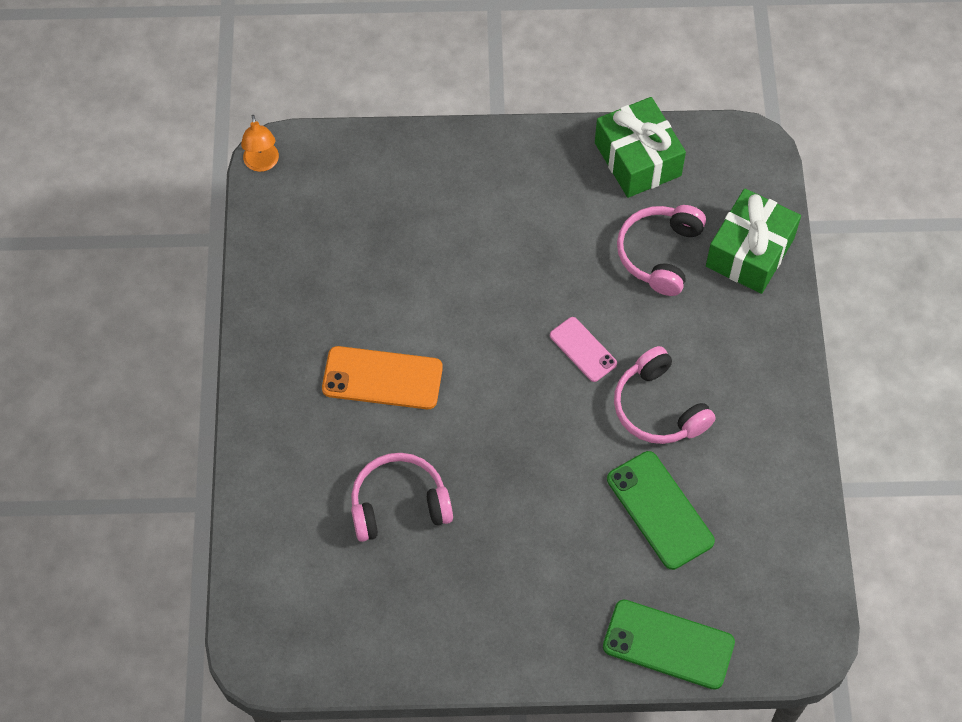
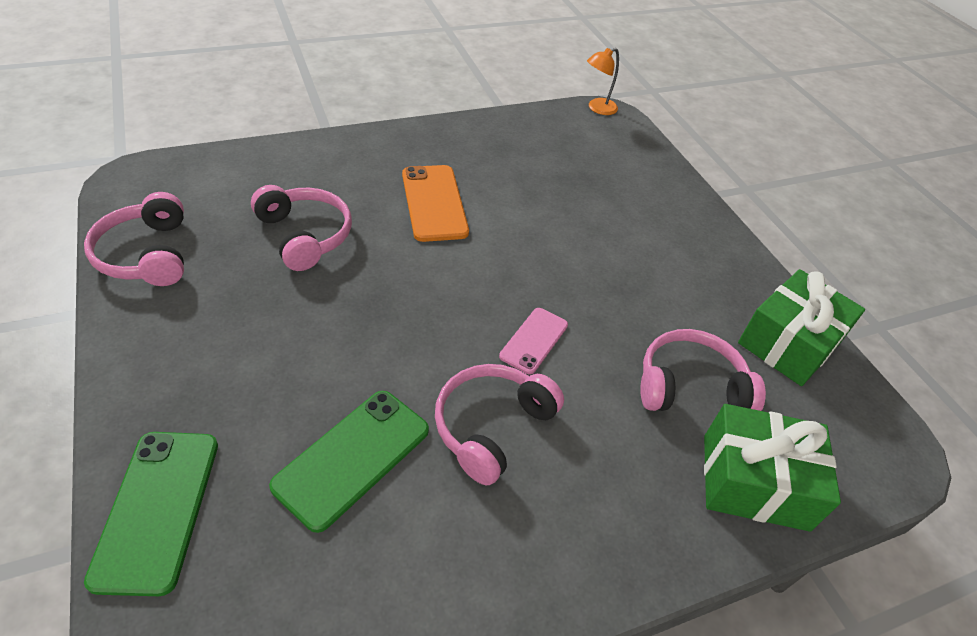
camera: 65 degrees right, 15 degrees down
none -> pink headphones [84,192,184,286]

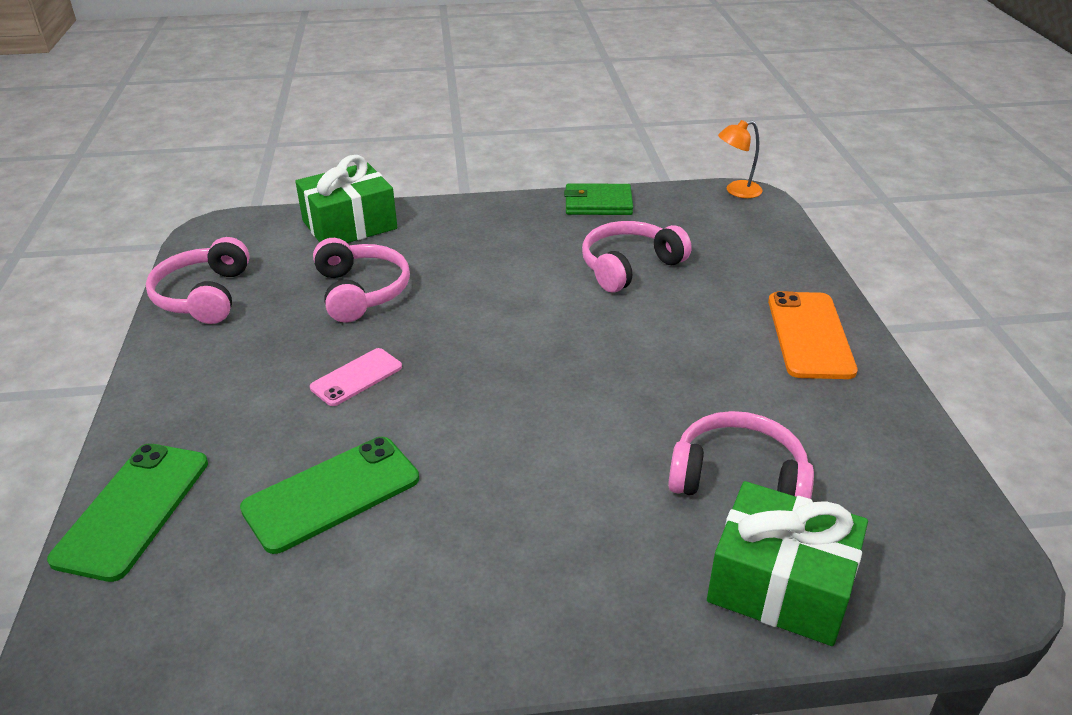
camera: 20 degrees right, 10 degrees down
orange phone [402,165,469,242] -> orange phone moved to [768,291,858,379]
pink headphones [435,364,564,485] -> pink headphones moved to [582,221,692,293]
pink phone [499,308,568,374] -> pink phone moved to [310,348,402,406]
green gift [738,269,865,386] -> green gift moved to [295,155,397,243]
none -> green wallet [564,183,633,215]

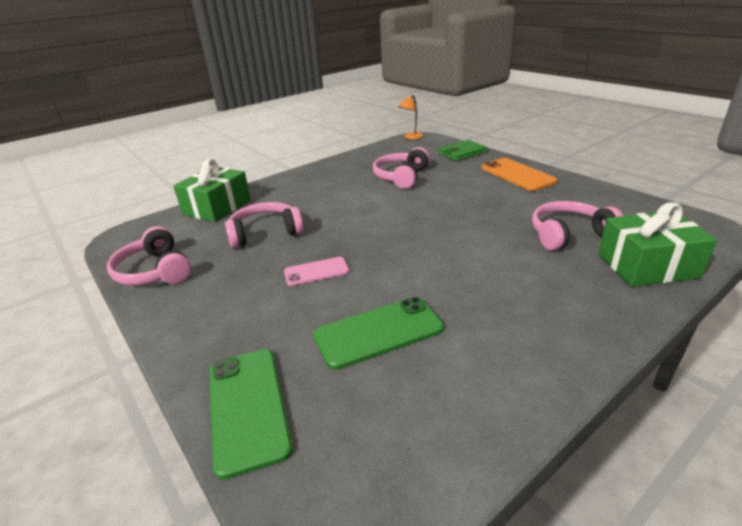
camera: 30 degrees left, 5 degrees down
green phone [240,437,419,554] -> green phone turned 45 degrees clockwise [314,297,444,370]
pink phone [310,348,402,406] -> pink phone turned 60 degrees clockwise [284,257,349,286]
pink headphones [313,238,410,323] -> pink headphones turned 60 degrees counterclockwise [225,202,304,248]
green wallet [564,183,633,215] -> green wallet moved to [439,140,487,161]

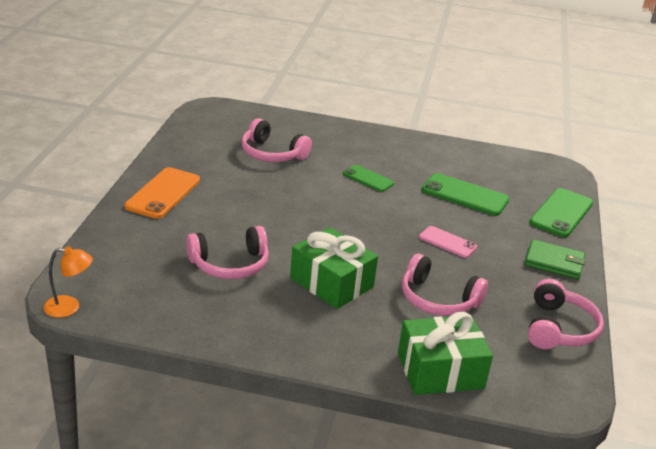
camera: 135 degrees left, 0 degrees up
green wallet [439,140,487,161] -> green wallet moved to [525,239,586,279]
green gift [598,202,717,287] -> green gift moved to [290,227,378,309]
none -> green phone [343,165,394,192]

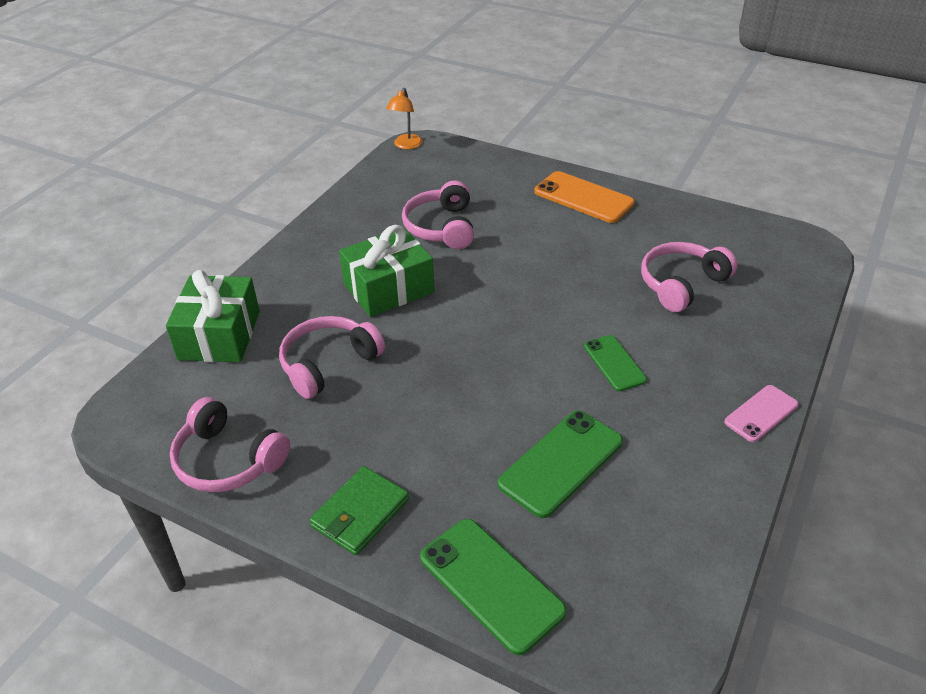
camera: 110 degrees right, 10 degrees up
green phone [343,165,394,192] -> green phone turned 75 degrees counterclockwise [584,335,647,391]
pink phone [419,226,477,258] -> pink phone moved to [724,385,799,442]

